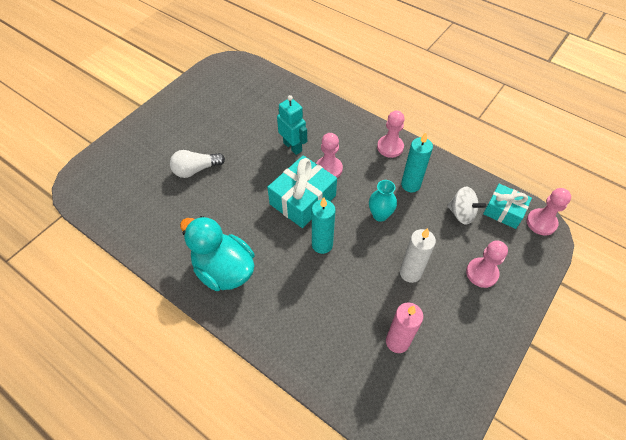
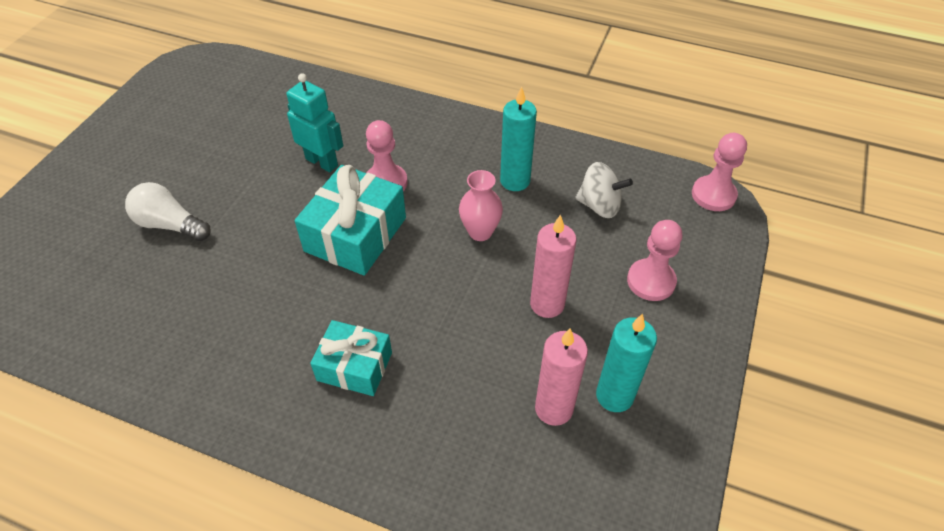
camera: 15 degrees left, 5 degrees down
white light bulb [170,150,225,178] -> white light bulb turned 60 degrees clockwise [125,182,211,241]
turquoise duck [180,216,255,291] -> none
turquoise candle [312,197,335,254] -> turquoise candle moved to [596,314,657,412]
turquoise vase [369,180,397,222] -> pink vase [459,170,503,241]
pink pawn [377,110,405,158] -> none
white candle [400,228,436,283] -> pink candle [530,214,576,318]
turquoise gift [483,184,532,229] -> turquoise gift moved to [310,320,392,396]

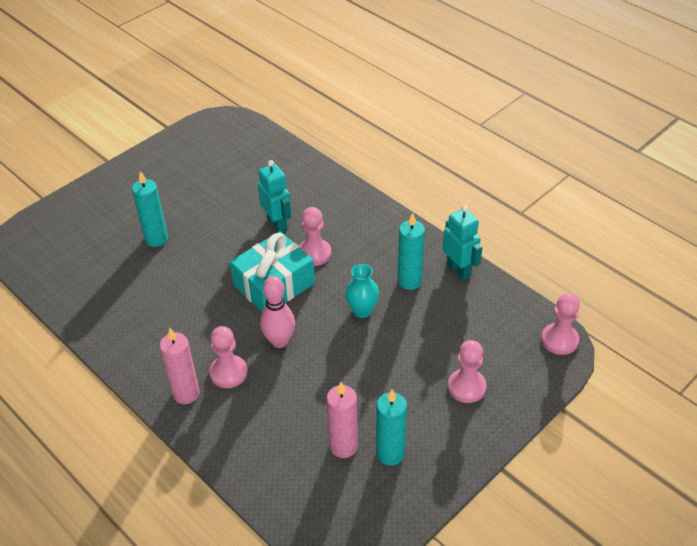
camera: 25 degrees right, 5 degrees down
white light bulb [125,182,211,241] -> turquoise candle [132,171,168,247]
turquoise gift [310,320,392,396] -> pink pawn [209,326,248,388]
pink vase [459,170,503,241] -> turquoise vase [345,264,379,318]
pink candle [530,214,576,318] -> pink candle moved to [160,328,200,404]
white spinning top [575,162,633,218] -> none
none -> pink bowling pin [260,276,295,348]
none -> turquoise robot [443,205,482,280]

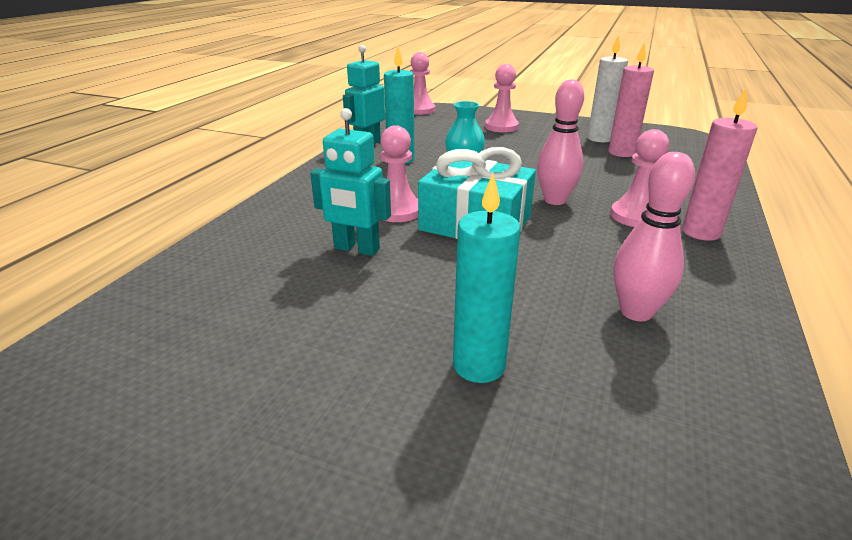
camera: 115 degrees left, 15 degrees down
turquoise robot [258,160,291,233] -> turquoise robot turned 105 degrees counterclockwise [310,108,391,256]
turquoise candle [376,389,407,465] -> white candle [587,34,628,143]
none -> pink bowling pin [613,152,695,321]

